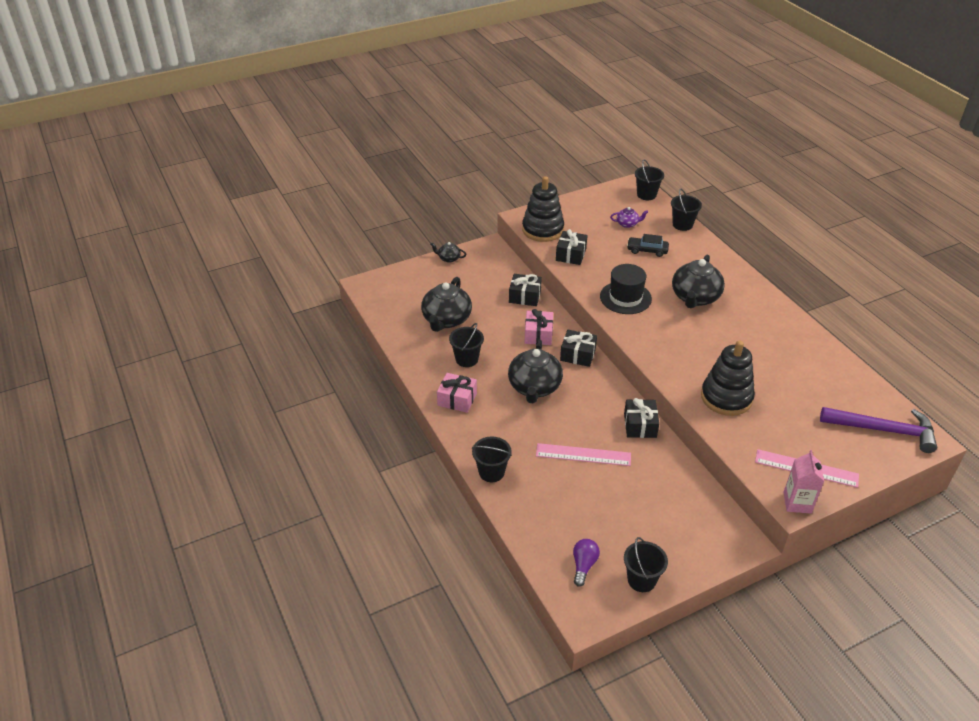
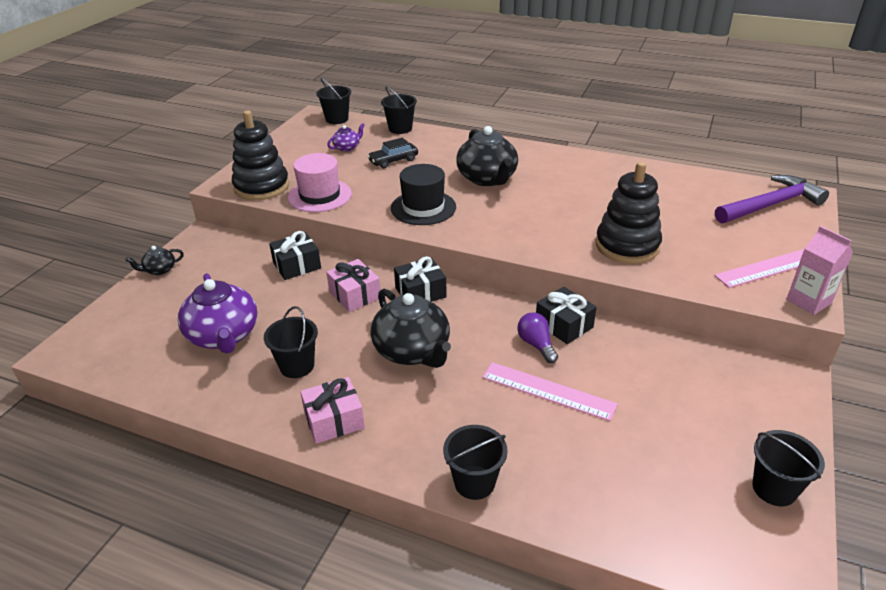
camera: 40 degrees left, 5 degrees down
black teapot [421,277,472,332] -> purple teapot [178,273,258,354]
pink ruler [536,443,631,466] -> pink ruler turned 60 degrees clockwise [482,362,618,421]
black gift [556,229,587,265] -> pink hat [288,153,352,212]
purple light bulb [573,539,600,587] -> purple light bulb moved to [517,312,558,363]

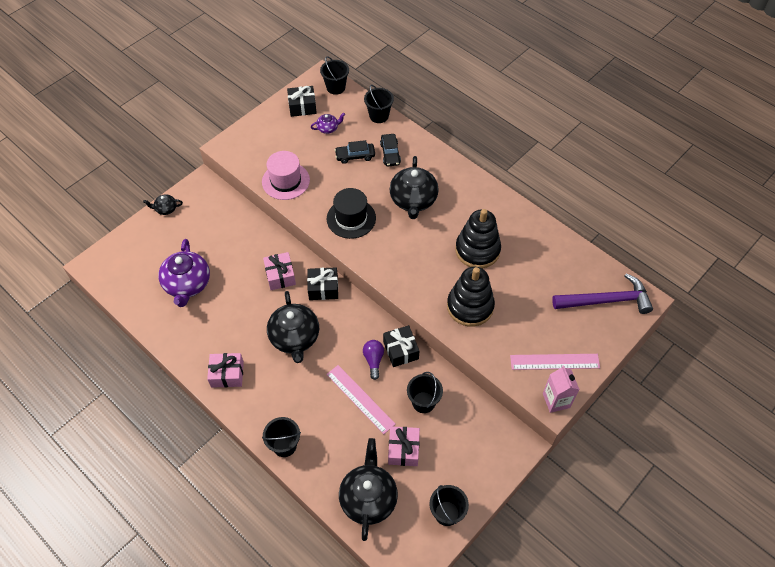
camera: 20 degrees right, 20 degrees up
black stacking toy [232,110,289,200] -> black stacking toy moved to [455,209,501,269]
black bucket [264,306,318,378] -> black bucket moved to [407,372,443,413]
black gift [269,231,321,280] -> black gift moved to [287,86,317,117]
none -> black teapot [339,438,398,541]
none -> black car [380,134,401,166]
none -> pink gift [388,426,420,466]

